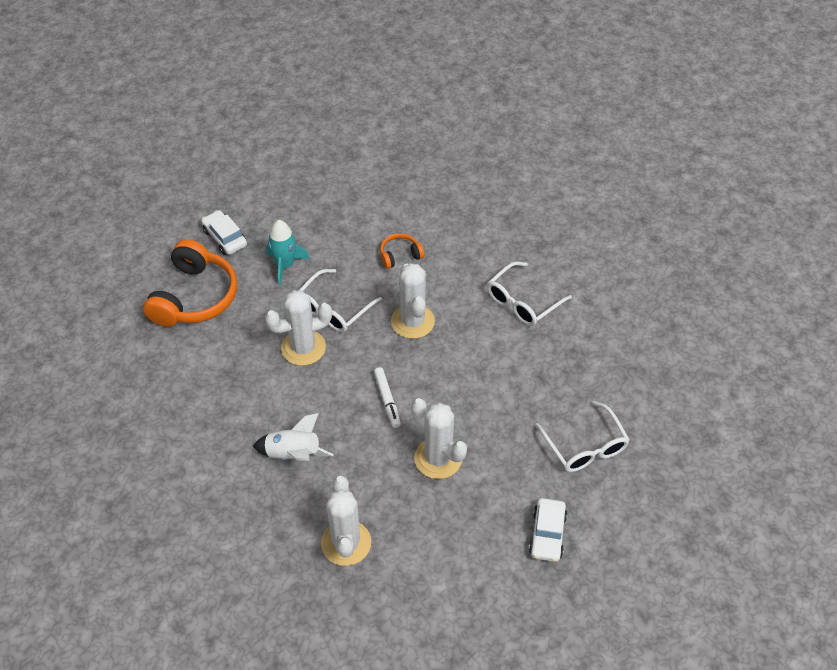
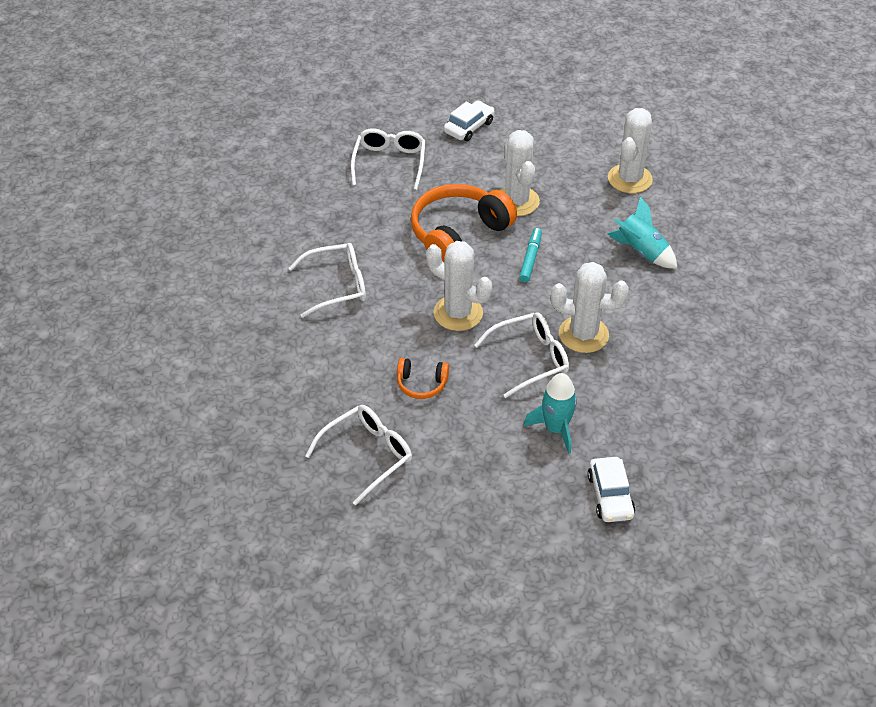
camera: 150 degrees left, 5 degrees down
orange headphones [143,239,237,327] -> orange headphones moved to [411,184,517,262]
white rocket [253,413,333,461] -> turquoise rocket [607,196,677,269]
white marker [374,367,401,428] -> turquoise marker [519,228,542,282]
white cactus [391,263,435,339] -> white cactus turned 75 degrees counterclockwise [426,241,492,331]
none -> white glasses [305,405,412,505]

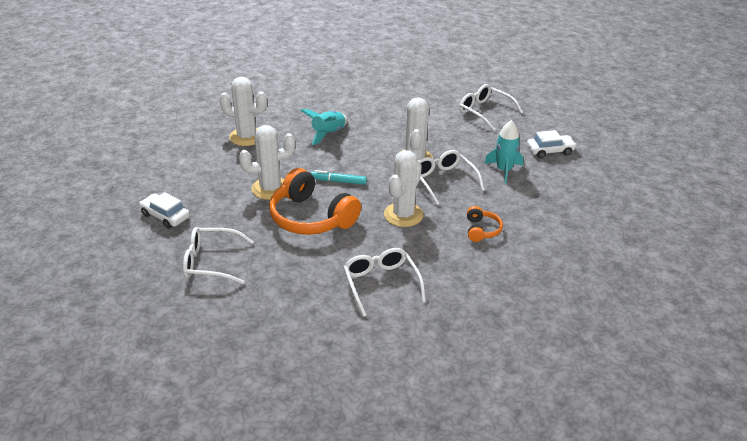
camera: 95 degrees left, 10 degrees down
white glasses [305,405,412,505] -> white glasses moved to [459,84,523,131]

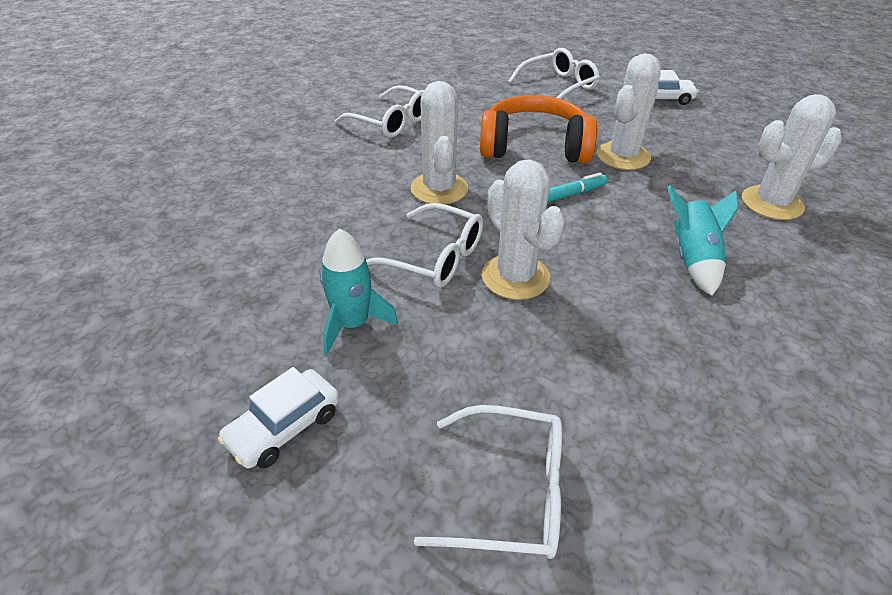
camera: 145 degrees right, 5 degrees up
orange headphones [467,206,503,242] -> none

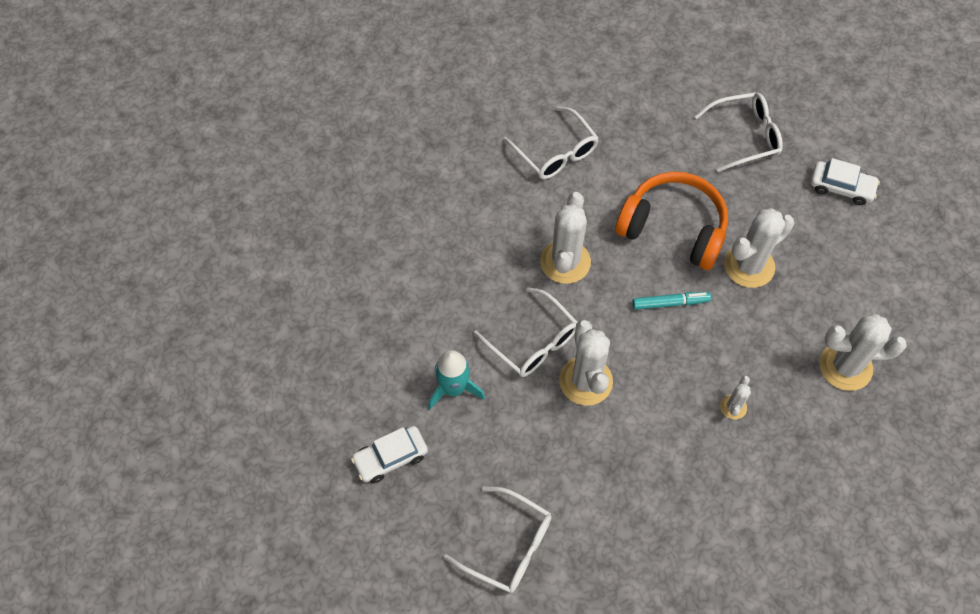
camera: 20 degrees right, 20 degrees up
turquoise rocket [667,185,737,296] -> white cactus [720,375,751,420]

